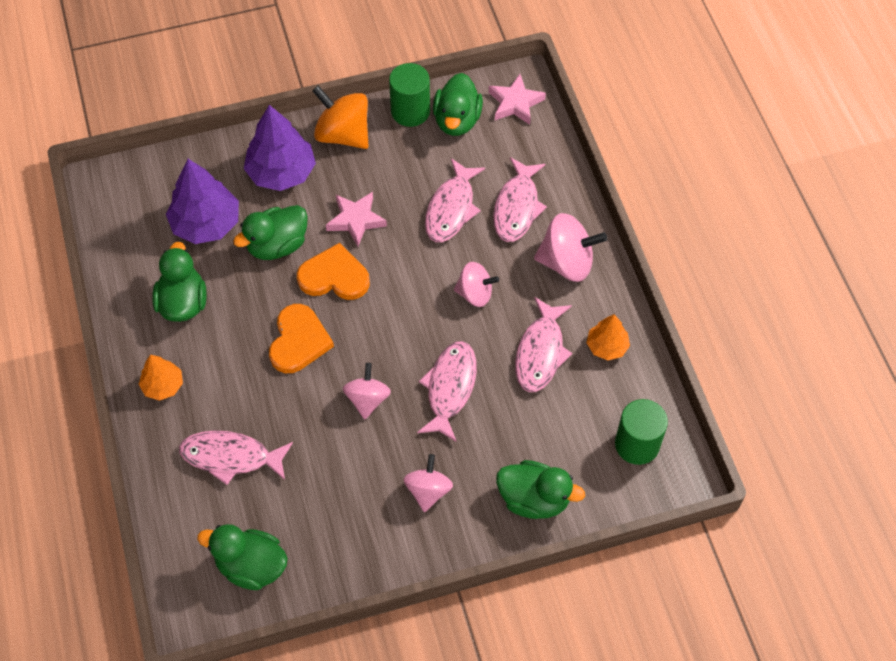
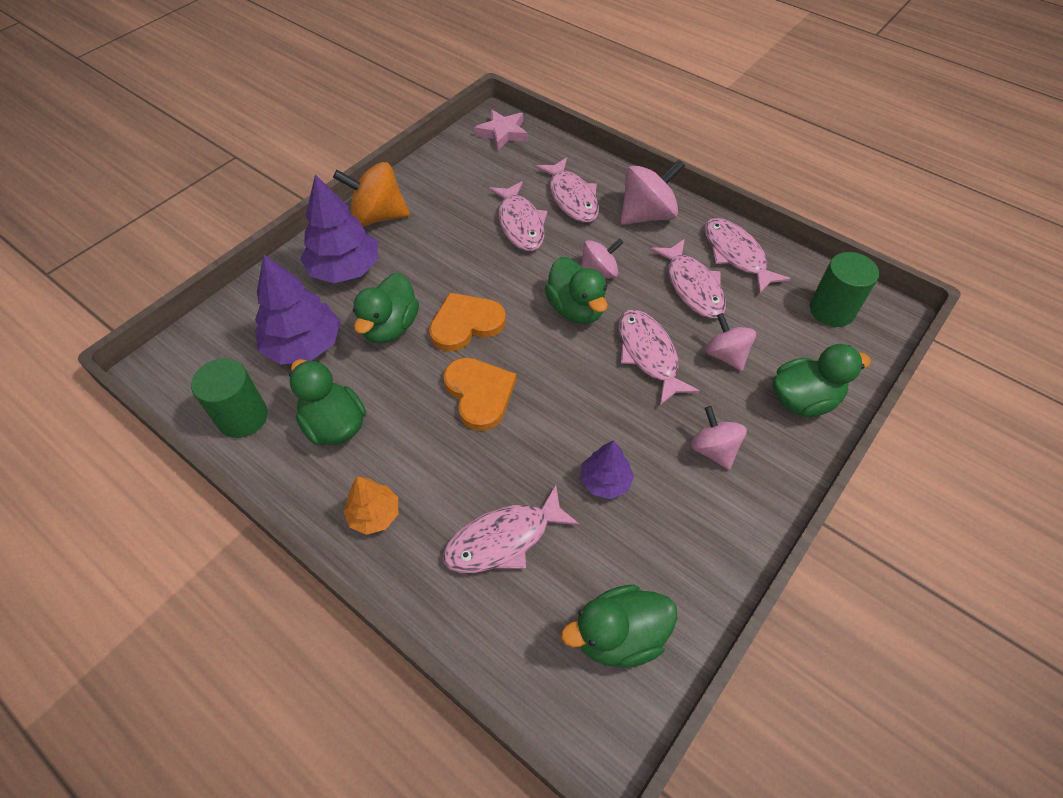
camera: 35 degrees left, 5 degrees down
pink star [326,192,387,246] -> none
pink spinning top [343,363,391,419] -> pink spinning top moved to [705,313,756,371]
green cylinder [389,63,430,127] -> green cylinder moved to [191,358,268,438]
green duck [433,73,483,136] -> green duck moved to [545,257,608,324]
orange tree [586,314,630,360] -> pink fish [704,218,791,294]
none -> purple tree [581,441,634,499]

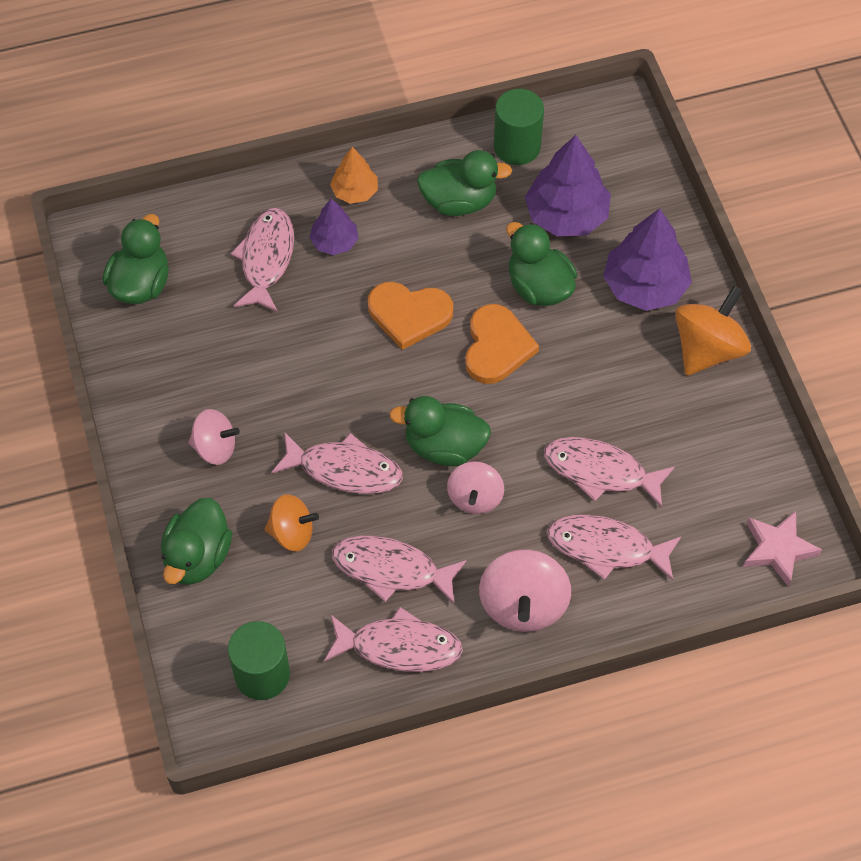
camera: 125 degrees right, 5 degrees up
purple tree [581,441,634,499] -> purple tree moved to [309,198,359,255]
pink spinning top [705,313,756,371] -> orange spinning top [265,494,319,552]

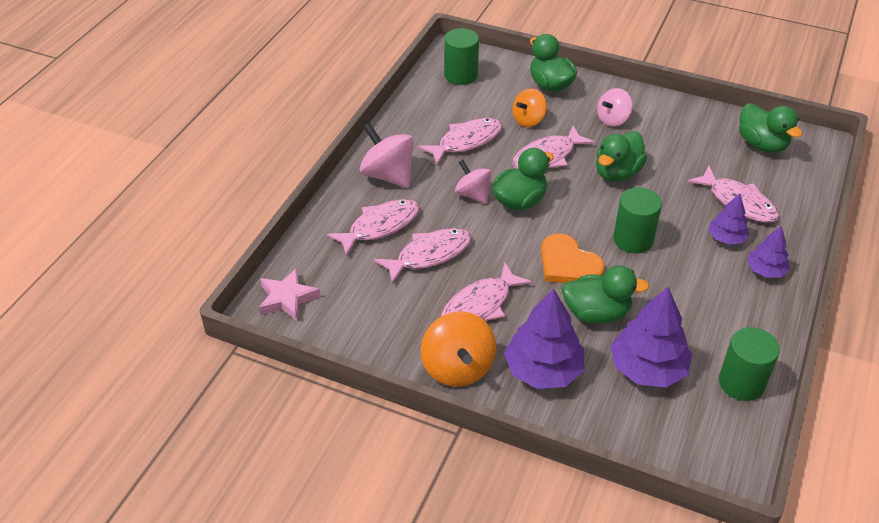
camera: 130 degrees right, 15 degrees down
pink fish [324,607,463,672] -> pink fish moved to [441,262,532,321]
orange tree [330,147,378,204] -> purple tree [747,226,790,278]
orange heart [368,282,453,350] -> green cylinder [613,187,662,253]
green duck [417,150,512,216] -> green duck moved to [596,131,647,182]

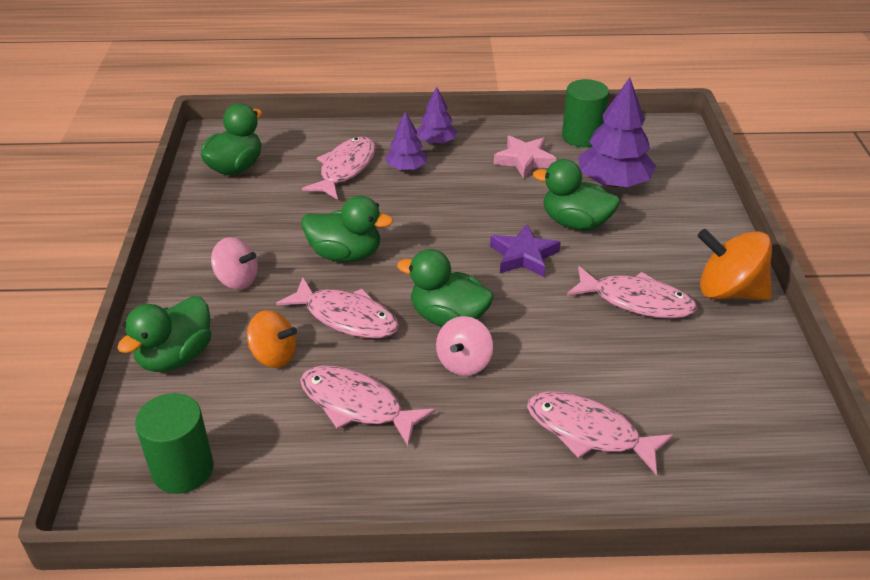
camera: 115 degrees left, 5 degrees down
pink star [259,268,320,321] -> pink star moved to [494,136,557,178]
pink spinning top [360,123,414,188] -> none
pink fish [374,228,472,284] -> none
orange spinning top [421,311,496,387] -> orange spinning top turned 120 degrees counterclockwise [697,229,772,300]
purple tree [504,288,584,389] -> none
orange heart [541,234,605,283] -> purple star [490,224,561,277]
green duck [562,265,649,324] -> green duck turned 45 degrees counterclockwise [533,159,620,230]
green cylinder [613,187,662,253] -> none

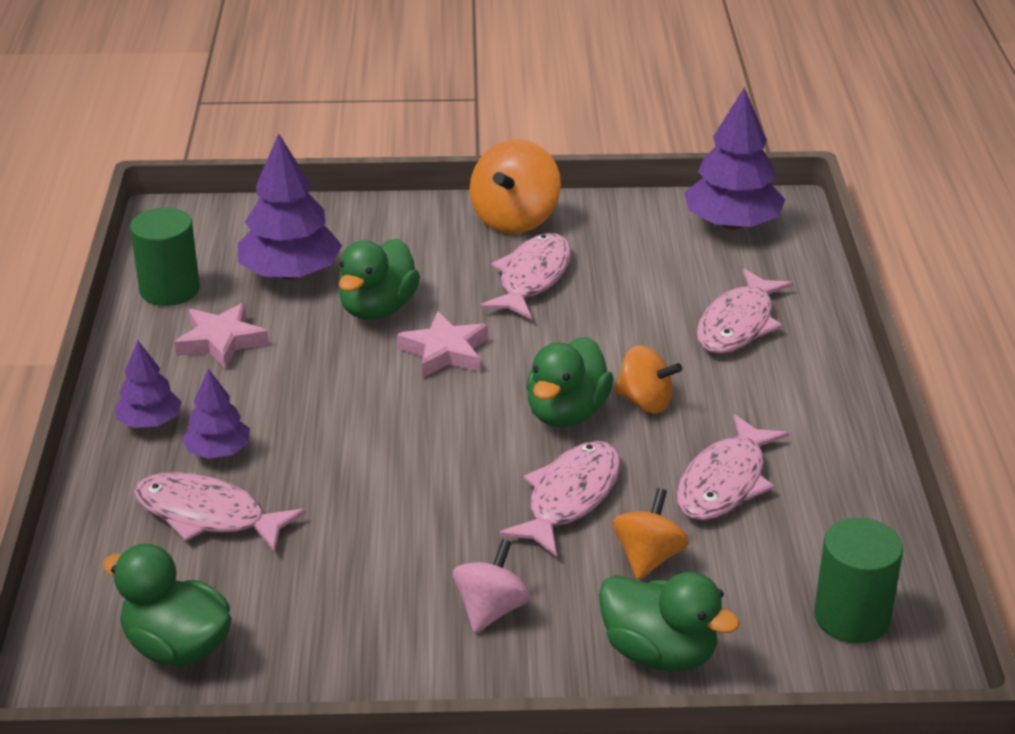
camera: 90 degrees left, 5 degrees down
green duck [302,196,393,262] -> none
pink spinning top [436,316,493,376] -> orange spinning top [614,345,682,413]
purple star [490,224,561,277] -> pink star [397,311,488,378]
none -> purple tree [684,87,785,230]

